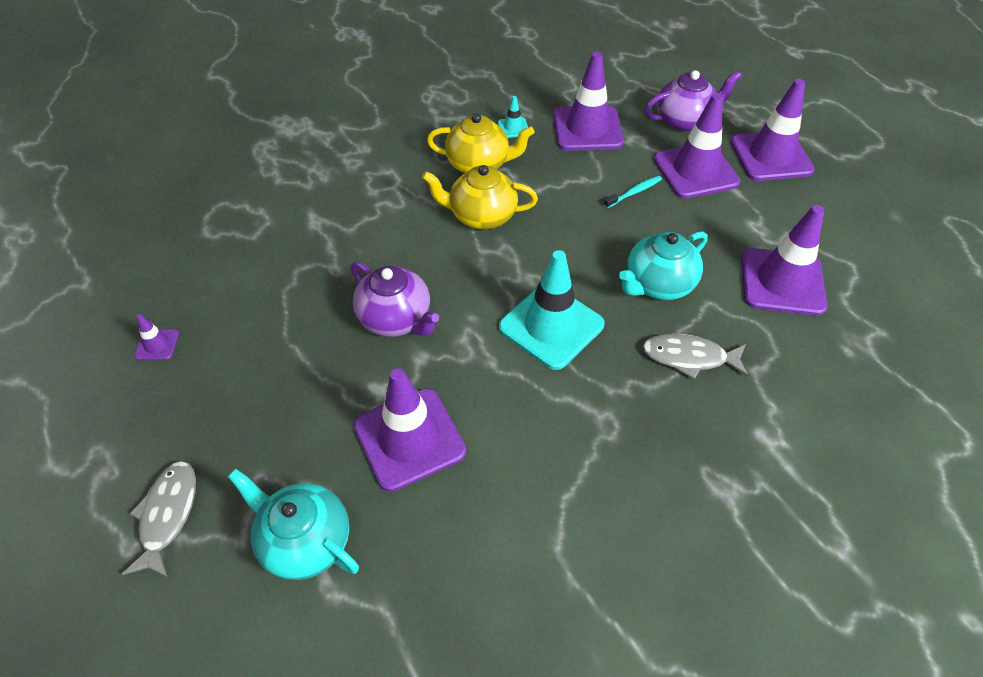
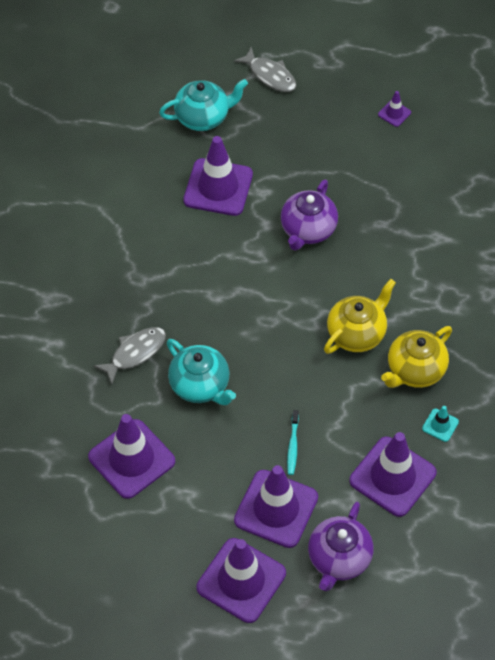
camera: 130 degrees right, 5 degrees up
purple teapot [351,261,439,337] -> purple teapot turned 60 degrees counterclockwise [281,179,338,251]
turquoise traffic cone [499,250,605,370] -> none
turquoise teapot [619,231,708,300] -> turquoise teapot turned 135 degrees clockwise [167,339,236,405]

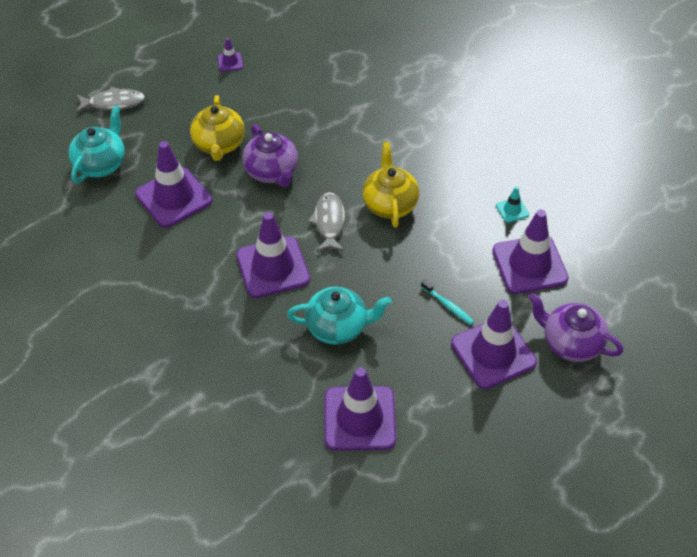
camera: 50 degrees left, 5 degrees down
grey fish [94,327,166,385] -> grey fish moved to [308,192,345,252]
purple traffic cone [197,538,286,623] -> purple traffic cone moved to [236,212,310,298]
purple teapot [308,502,373,591] -> purple teapot turned 150 degrees clockwise [529,293,623,362]
yellow teapot [381,326,452,388] -> yellow teapot moved to [190,95,245,161]

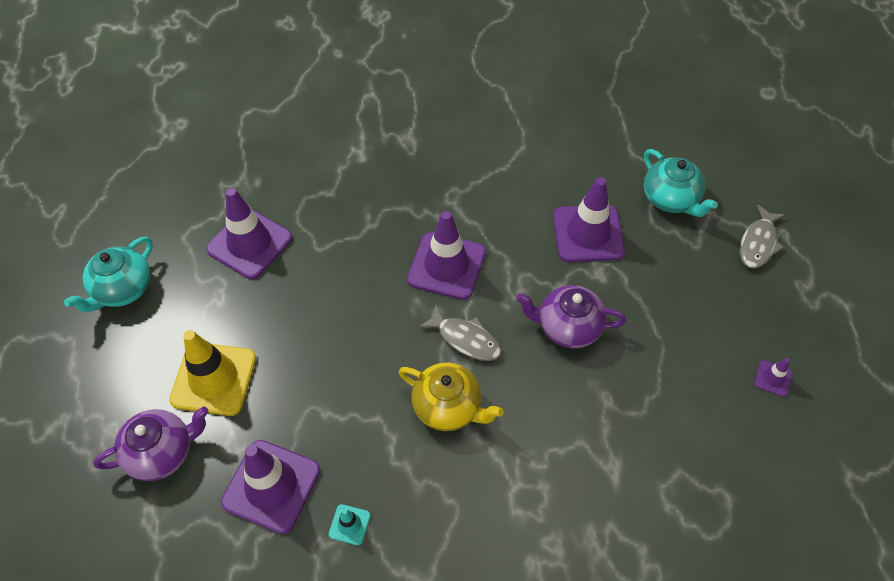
camera: 125 degrees right, 5 degrees up
yellow teapot [190,95,245,161] -> none
turquoise teapot [287,287,392,345] -> turquoise teapot moved to [64,237,153,312]
turquoise toothbrush [421,280,474,325] -> none
purple traffic cone [451,300,537,389] -> yellow traffic cone [169,330,256,416]

